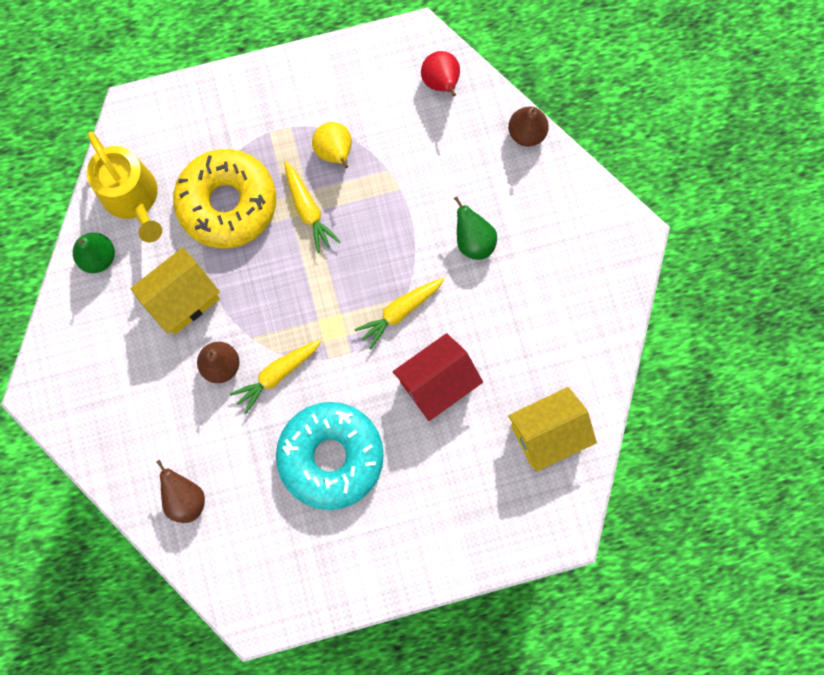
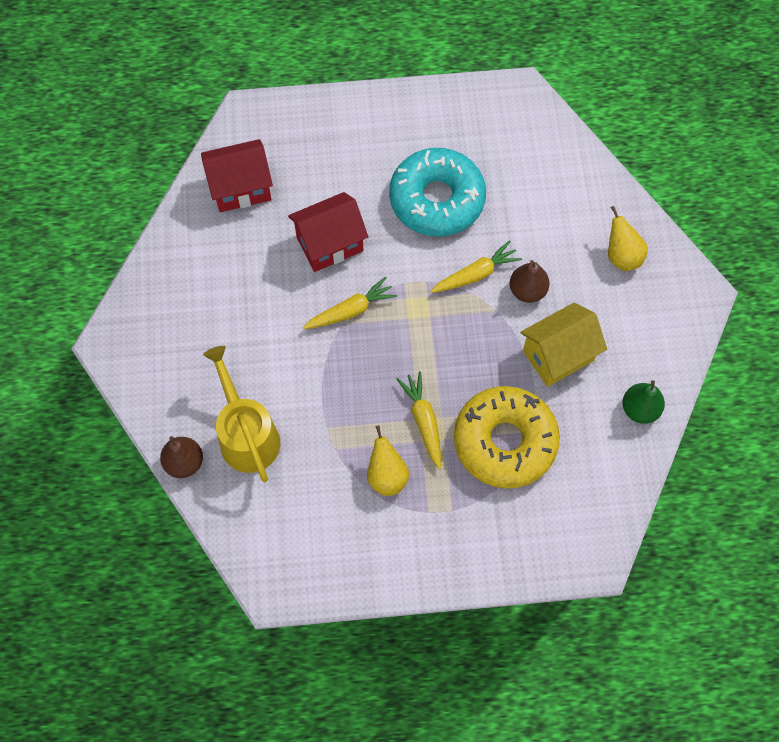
camera: 170 degrees left, 10 degrees down
yellow watering can [87,131,162,242] -> yellow watering can moved to [203,346,280,482]
brown pear [156,460,205,523] -> none
red pear [421,51,460,97] -> none
green pear [454,196,497,260] -> none
yellow house [508,387,597,472] -> red house [201,139,273,212]
none -> yellow pear [608,206,648,271]

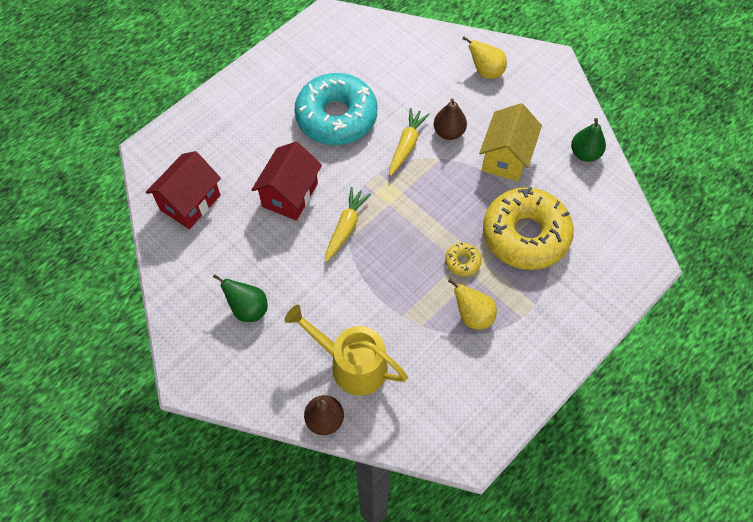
camera: 40 degrees left, 5 degrees down
yellow carrot [397,371,441,469] -> yellow donut [445,242,482,276]
none -> green pear [213,274,268,322]

